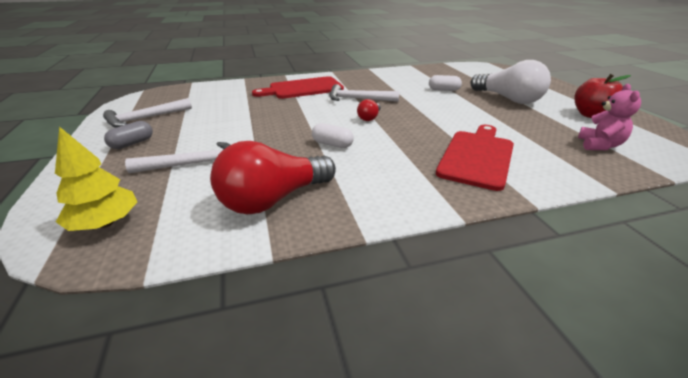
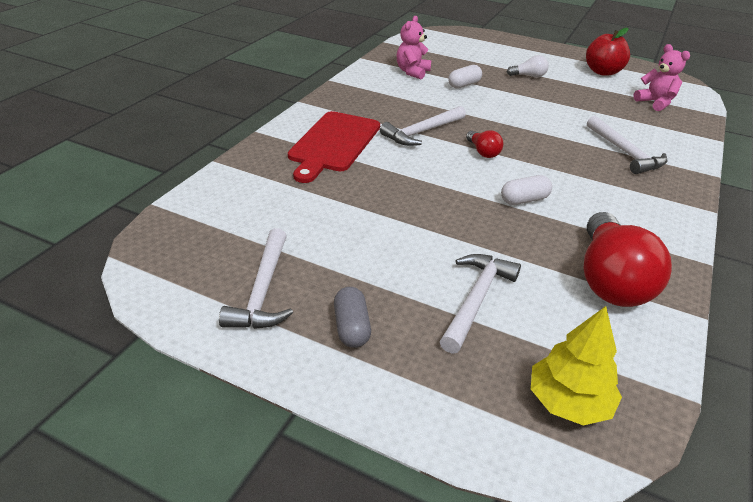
camera: 50 degrees left, 5 degrees up
red cutting board [436,125,514,191] -> white hammer [587,116,668,174]
white light bulb [470,60,551,104] -> white light bulb [507,55,549,78], size x0.46
none -> pink teddy bear [397,16,431,79]

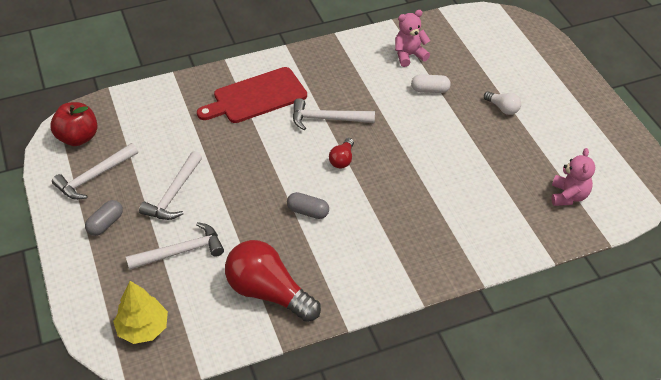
camera: 45 degrees right, 10 degrees up
white capsule [501,175,552,205] -> grey capsule [287,192,329,219]
red light bulb [584,212,672,307] -> red light bulb turned 75 degrees clockwise [225,240,321,322]
red apple [586,28,630,76] -> red apple moved to [50,102,97,146]
white hammer [587,116,668,174] -> white hammer moved to [139,151,202,220]

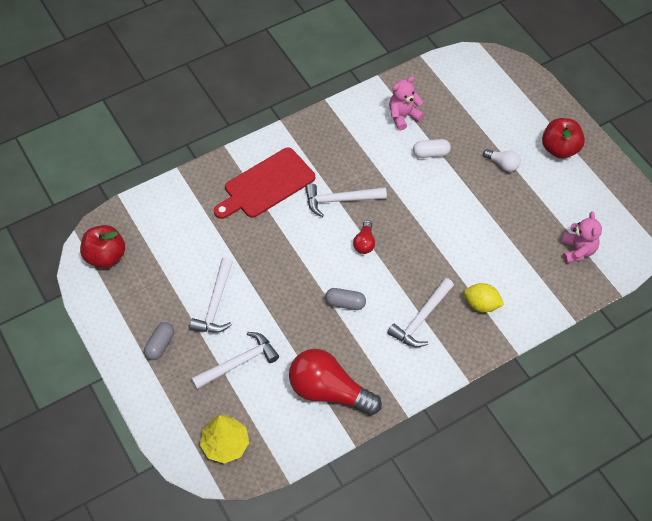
camera: 10 degrees left, 10 degrees up
white hammer [52,143,138,200] -> white hammer moved to [387,278,454,347]
none -> yellow lemon [464,283,504,312]
none -> red apple [542,118,585,159]

